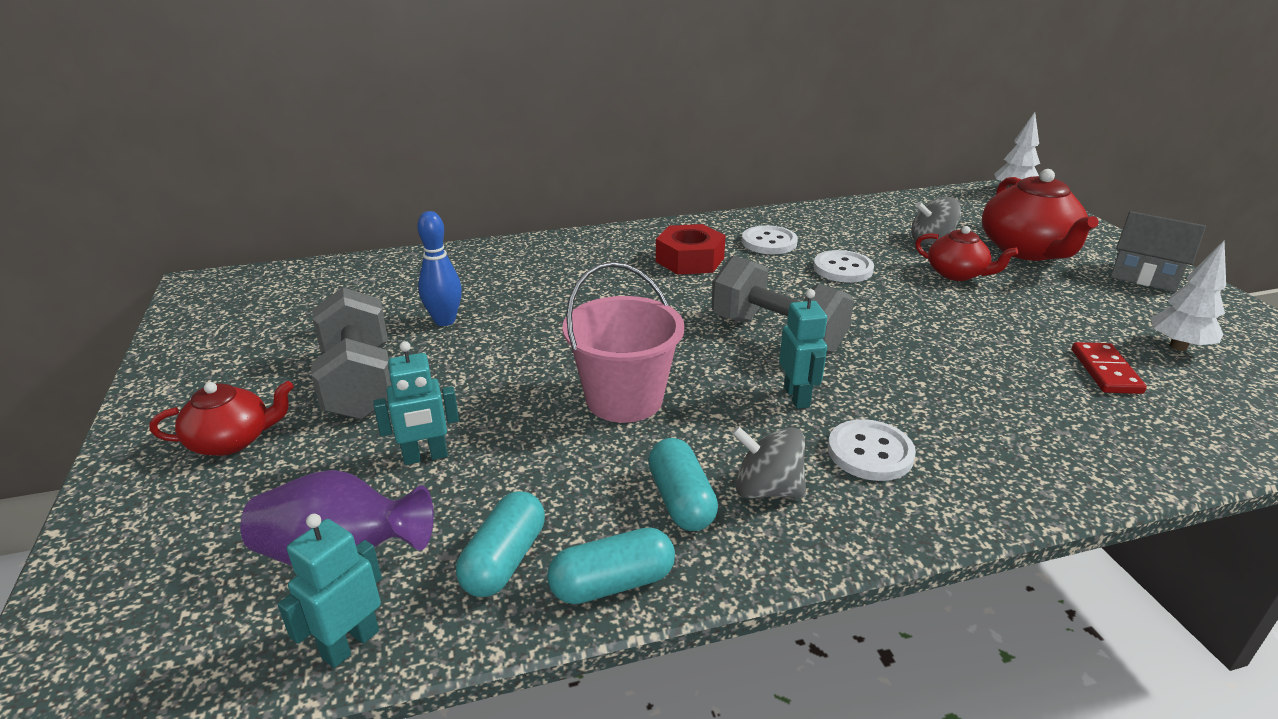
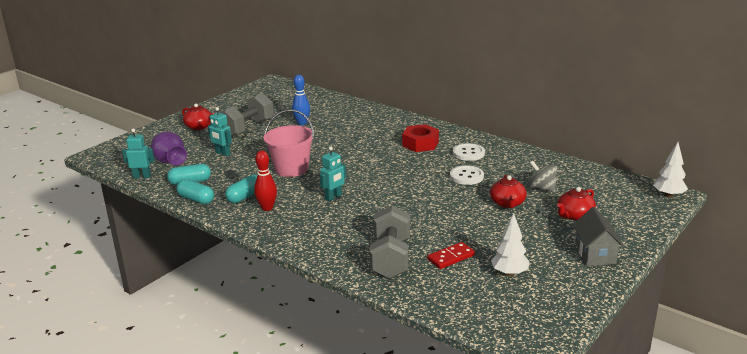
camera: 55 degrees right, 5 degrees down
grey dumbbell [711,255,854,354] -> grey dumbbell moved to [370,205,410,279]
grey spinning top [732,426,806,498] -> red bowling pin [254,150,277,211]
white button [828,419,916,481] -> none
red teapot [982,169,1099,261] -> red teapot [557,187,596,221], size x0.58

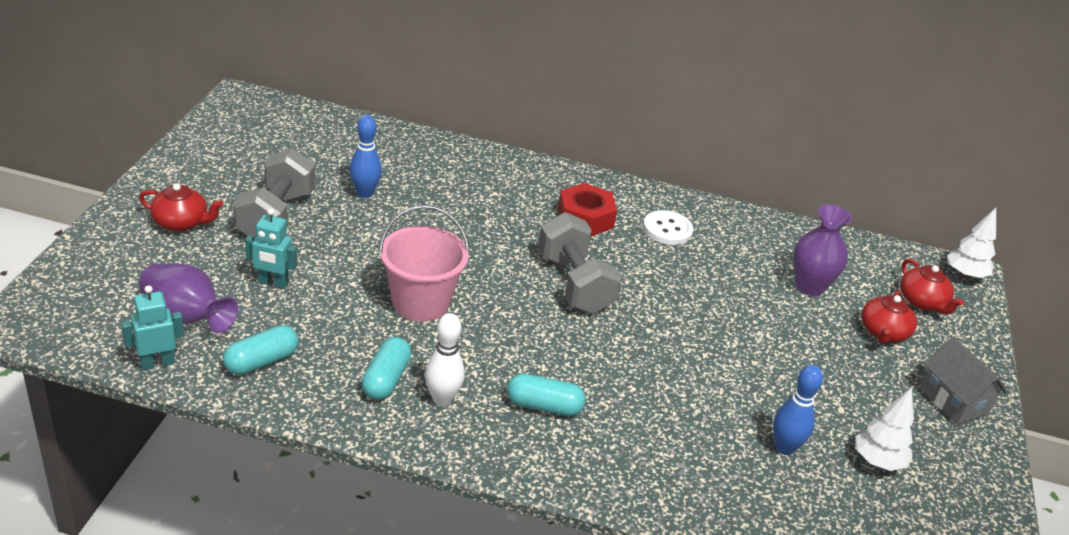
camera: 30 degrees left, 10 degrees up
turquoise capsule [176,179,214,204] -> turquoise capsule moved to [507,374,585,416]
red bowling pin [254,150,277,211] -> white bowling pin [425,313,465,406]
turquoise robot [320,146,346,201] -> none
grey dumbbell [370,205,410,279] -> grey dumbbell moved to [538,212,622,314]
red domino [427,242,475,269] -> blue bowling pin [773,365,823,455]
white button [450,165,484,185] -> none
red teapot [490,175,527,208] -> red teapot moved to [900,259,964,315]
grey spinning top [528,160,557,192] -> purple vase [793,205,852,296]

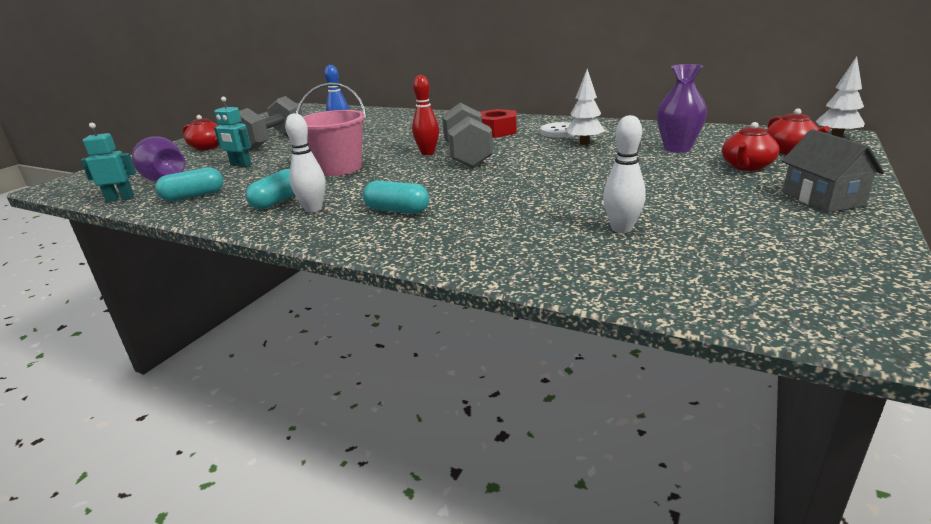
camera: 20 degrees right, 10 degrees down
blue bowling pin [773,365,823,455] -> white bowling pin [603,115,646,233]
white tree [856,387,914,471] -> white tree moved to [565,69,605,145]
none -> red bowling pin [412,75,439,155]

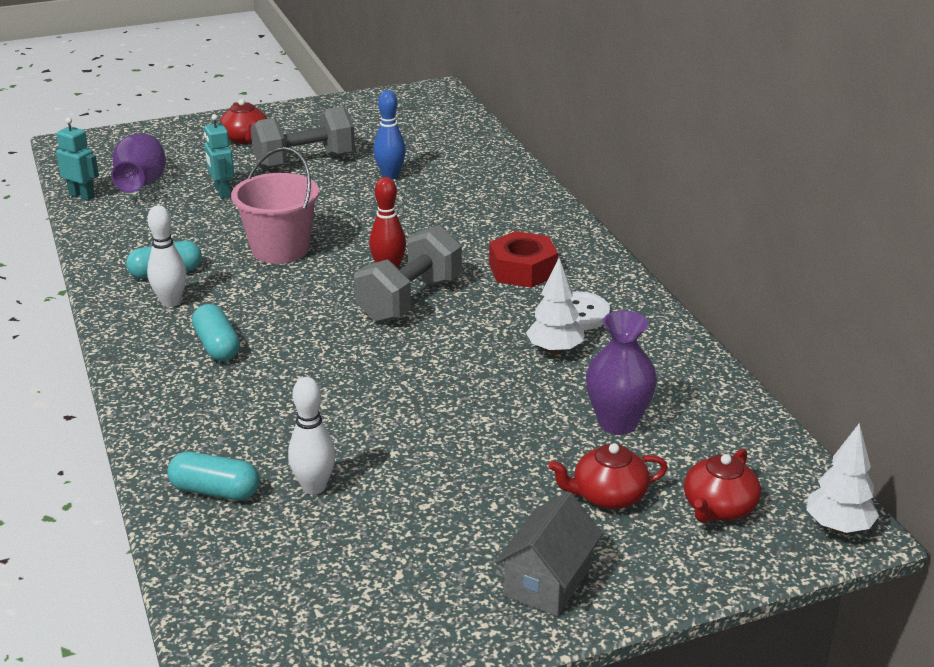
camera: 40 degrees right, 5 degrees up
turquoise capsule [155,167,223,201] -> turquoise capsule moved to [168,452,260,500]

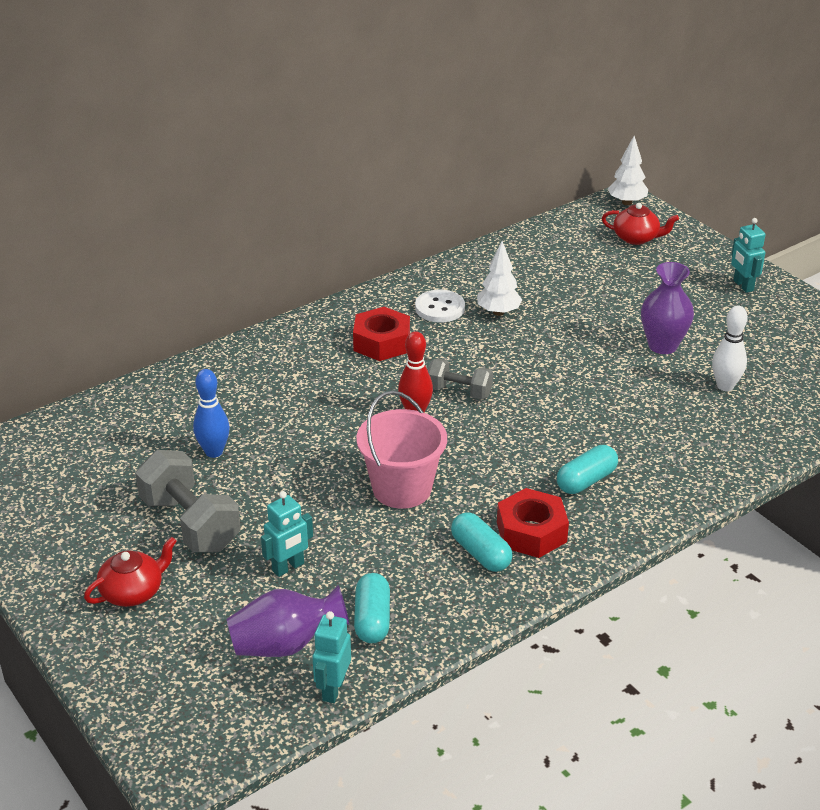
camera: 105 degrees left, 5 degrees up
white bowling pin [147,205,187,307] -> red nut [497,488,569,558]
turquoise capsule [168,452,260,500] -> turquoise capsule moved to [354,573,390,643]
grey dumbbell [354,225,462,323] -> grey dumbbell [428,358,493,400], size x0.60
grey house [495,491,603,616] -> turquoise robot [731,218,766,293]
red teapot [548,443,668,509] -> none
purple vase [586,310,657,435] -> purple vase moved to [641,262,694,354]

